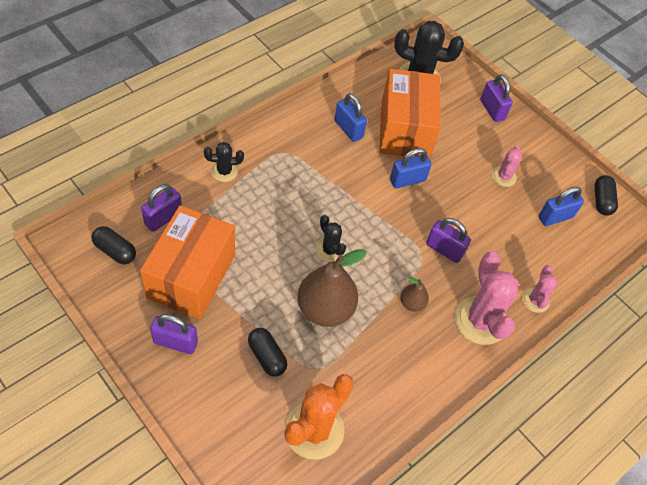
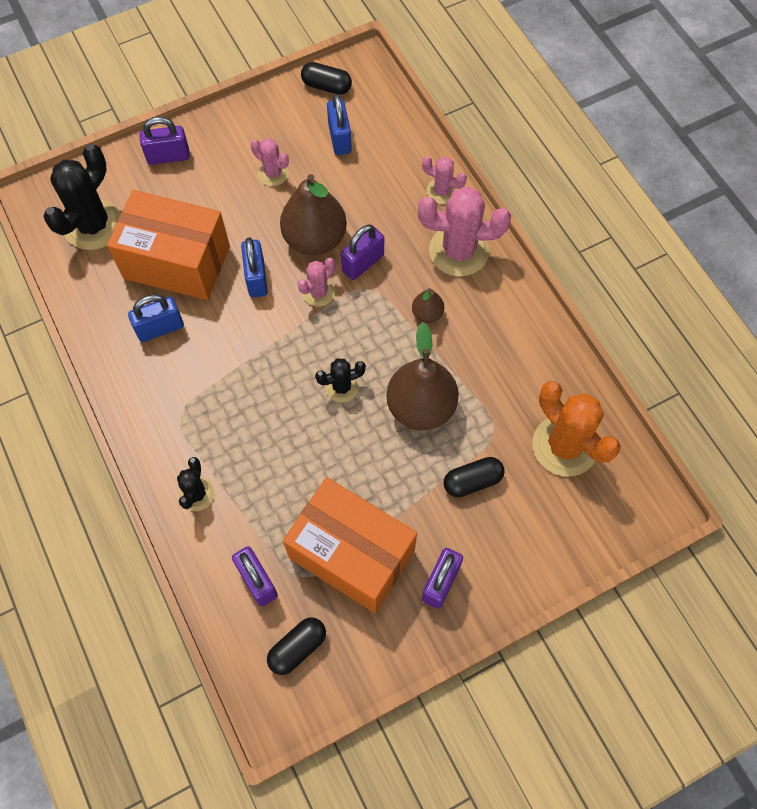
camera: 70 degrees left, 10 degrees up
none -> brown pear [280,174,347,255]
none -> pink cactus [298,258,335,307]

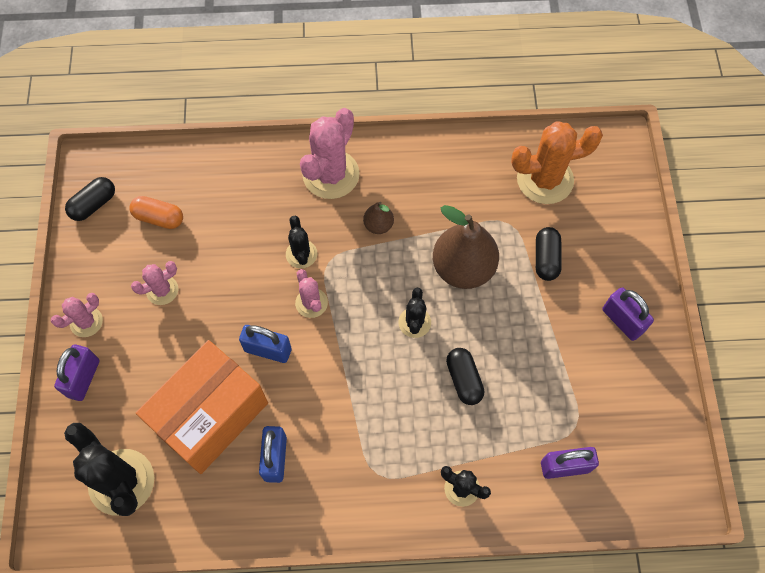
camera: 65 degrees left, 0 degrees up
black capsule [267,617,326,675] -> black capsule moved to [446,348,485,405]
brown pear [280,174,347,255] -> none
orange box [283,477,417,613] -> none
blue padlock [327,94,352,155] -> orange capsule [129,196,183,229]
purple padlock [341,224,384,280] -> black cactus [286,216,317,268]
pink cactus [422,156,467,204] -> pink cactus moved to [51,293,103,337]

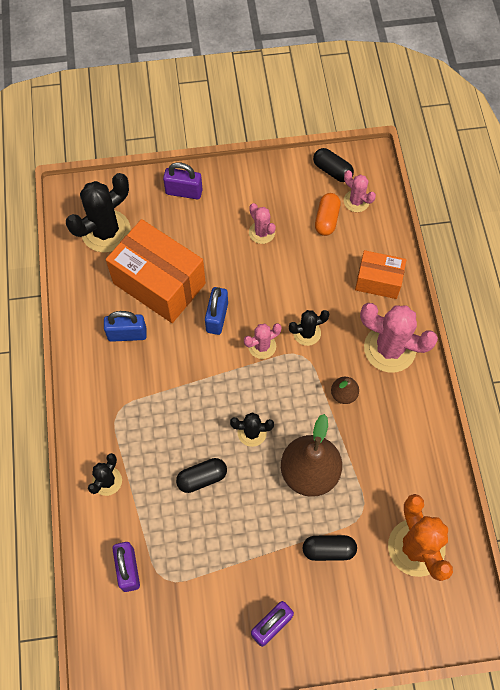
camera: 85 degrees right, 0 degrees up
pink cactus [51,293,103,337] -> pink cactus moved to [344,170,376,212]
none -> orange box [355,250,406,299]

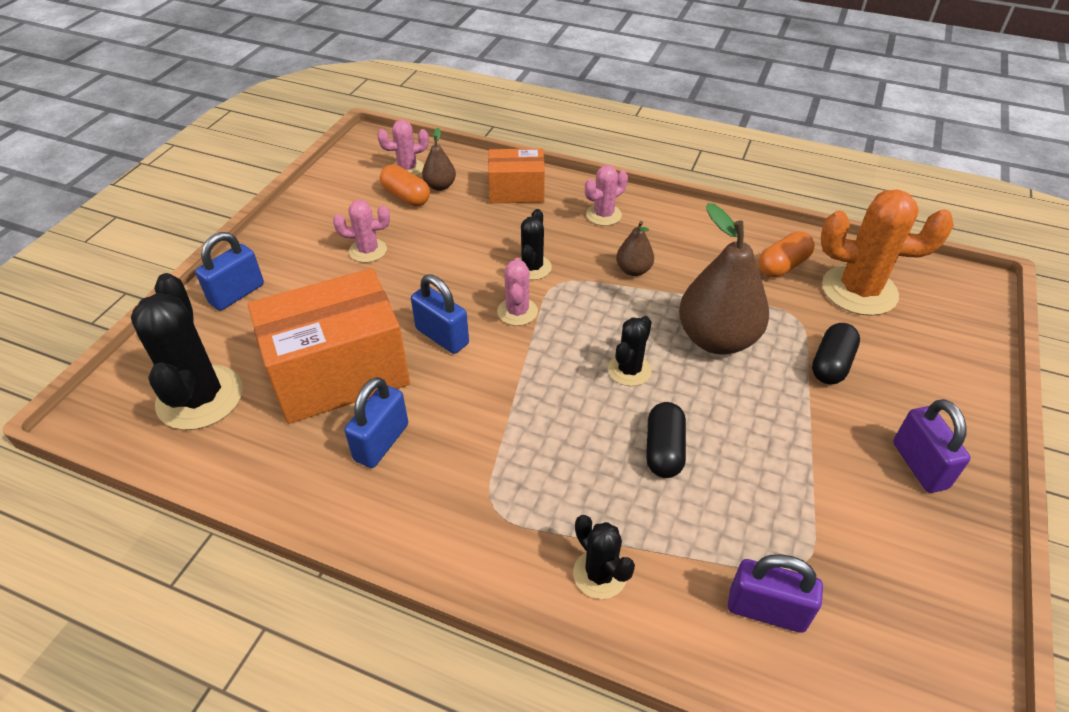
camera: 60 degrees left, 20 degrees down
purple padlock [163,162,203,199] -> blue padlock [195,232,264,311]
black capsule [313,148,354,182] -> none
orange box [355,250,406,299] -> orange box turned 45 degrees clockwise [488,148,545,203]
pink cactus [360,303,438,372] -> pink cactus [585,165,628,226], size x0.54
none -> brown pear [422,128,456,191]
none -> orange capsule [758,231,815,277]

